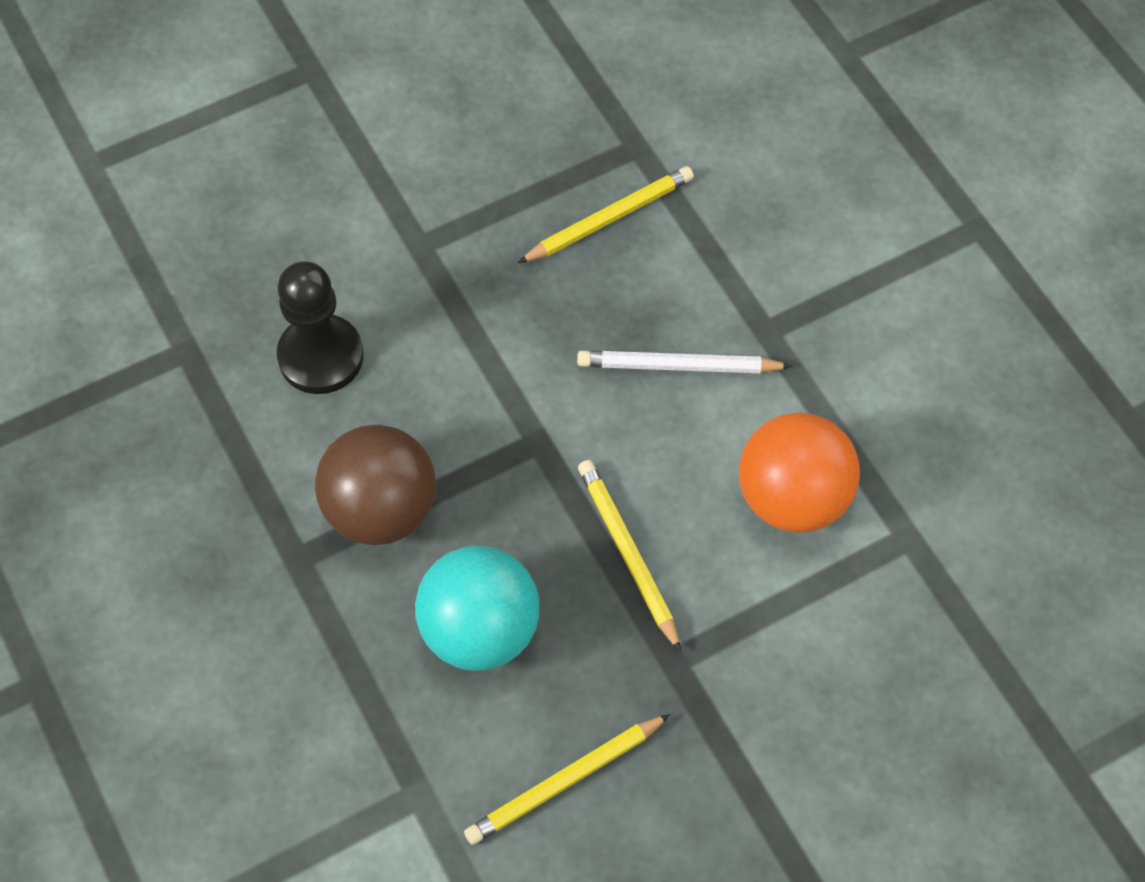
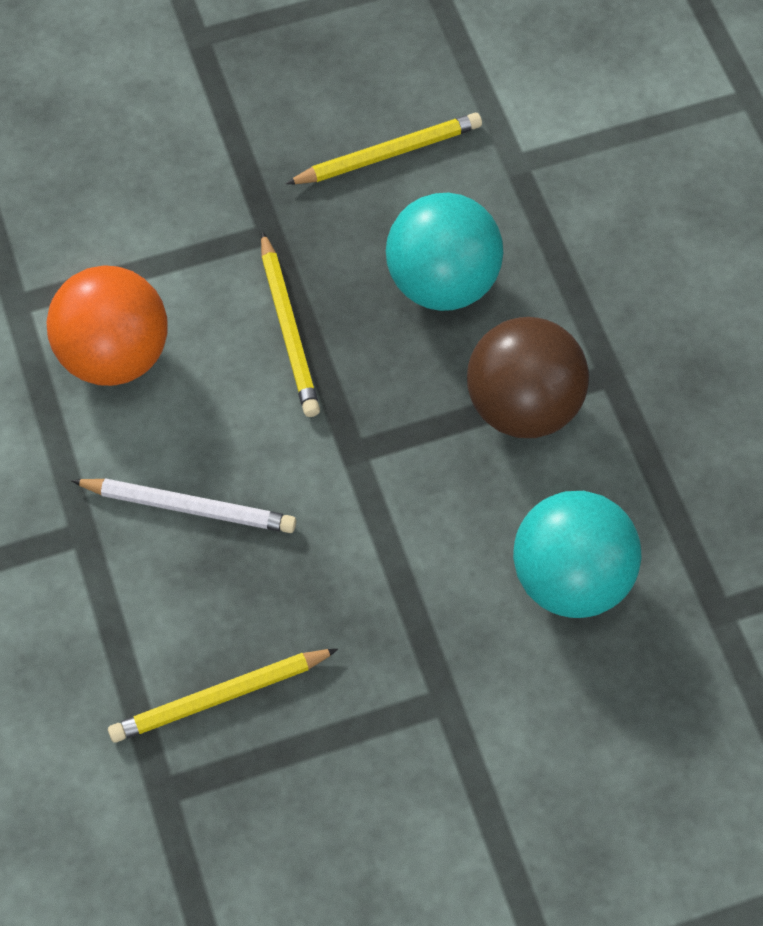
camera: 170 degrees left, 0 degrees up
black pawn [277,261,364,394] -> turquoise ball [513,491,641,618]

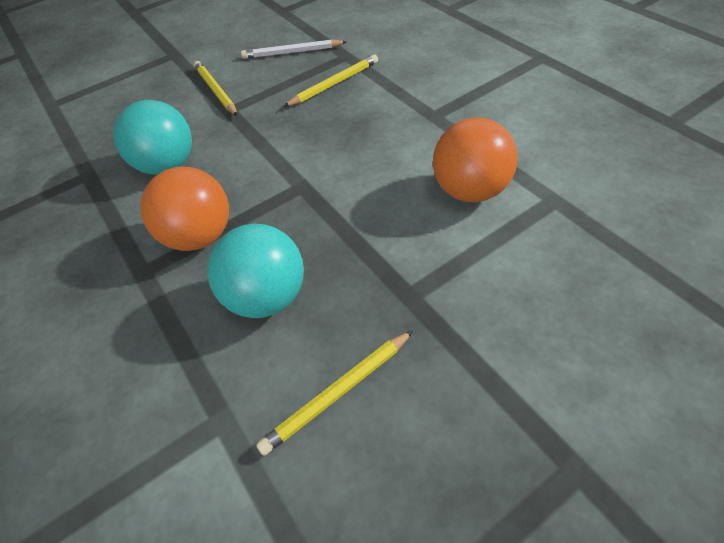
camera: 170 degrees right, 10 degrees down
white pencil [71,478,296,533] -> white pencil moved to [241,39,347,59]
yellow pencil [261,231,320,417] -> yellow pencil moved to [194,61,238,116]
brown ball [467,317,589,438] -> orange ball [140,167,229,251]

